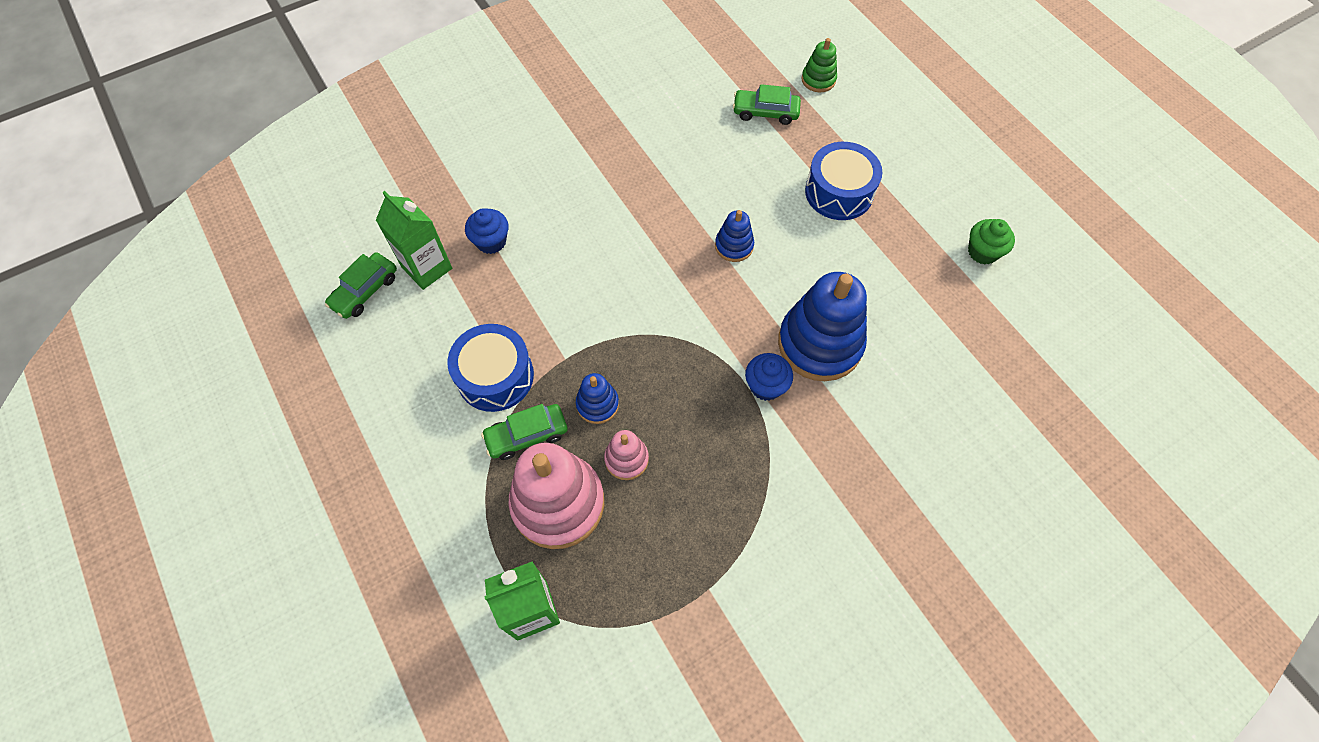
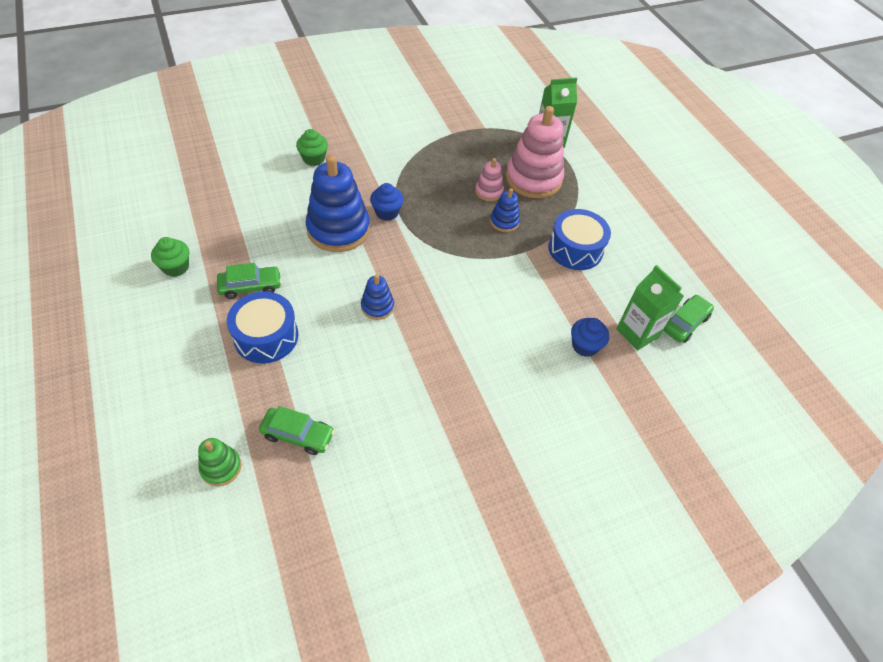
camera: 175 degrees left, 10 degrees down
green car [481,404,567,460] -> green car moved to [217,263,282,299]
none -> green cupcake [296,129,328,166]

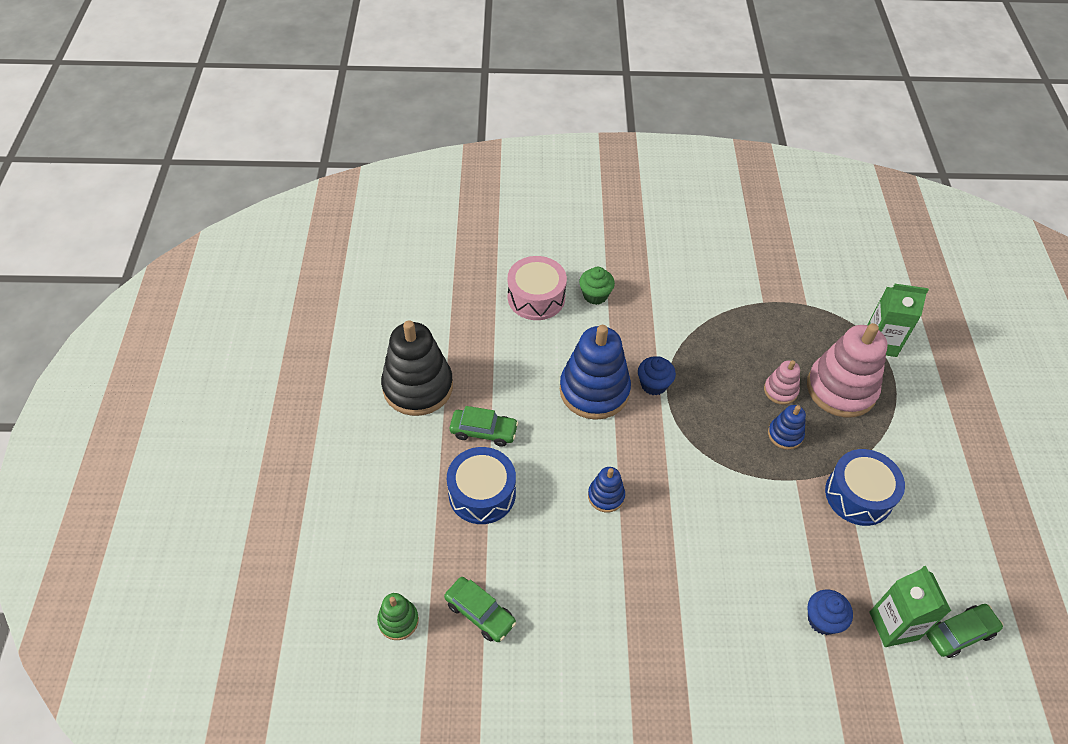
camera: 25 degrees right, 0 degrees up
green cupcake [151,237,189,277] -> black stacking toy [381,320,453,416]
none -> pink drum [508,256,567,320]

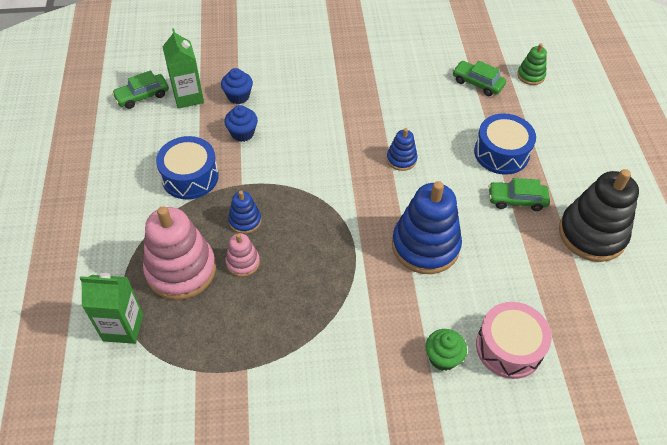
camera: 175 degrees right, 0 degrees up
blue cupcake [638,357,676,395] -> blue cupcake moved to [224,105,258,142]

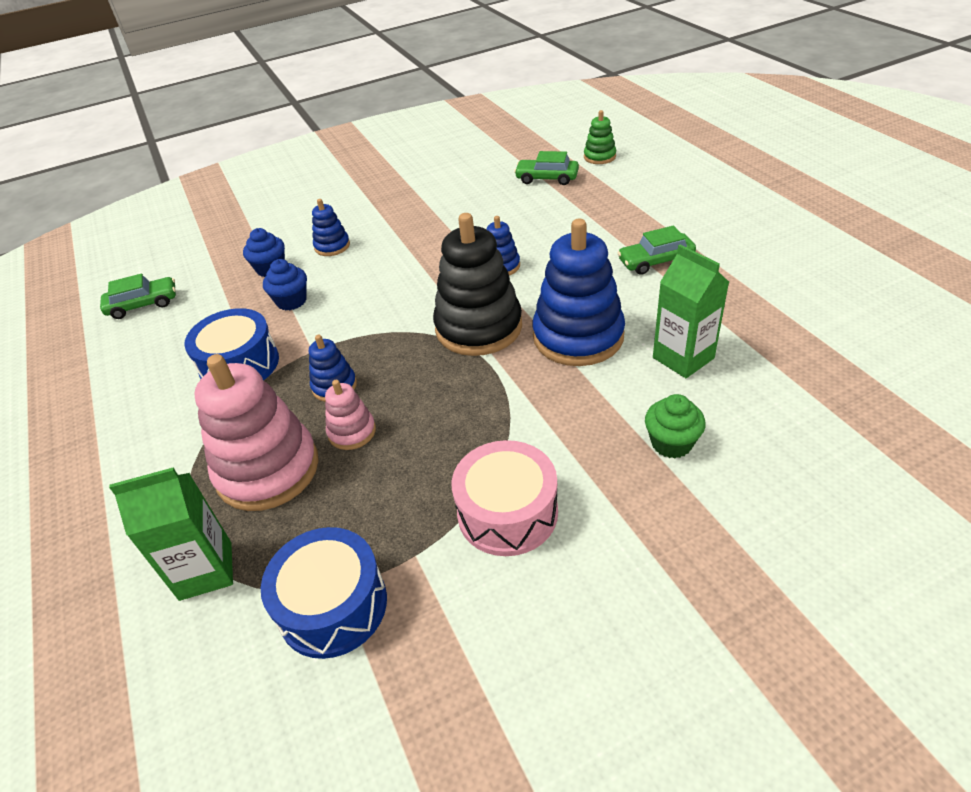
camera: 15 degrees left, 10 degrees down
green car [112,70,169,109] -> green car turned 150 degrees counterclockwise [100,274,176,319]
green carton [162,28,204,109] -> green carton moved to [653,244,729,378]
blue drum [474,113,536,175] -> blue drum moved to [261,527,387,659]
pink drum [476,302,552,379] -> pink drum moved to [452,440,558,556]
black stacking toy [559,169,639,262] -> black stacking toy moved to [433,213,522,356]
none -> blue stacking toy [312,199,350,256]

